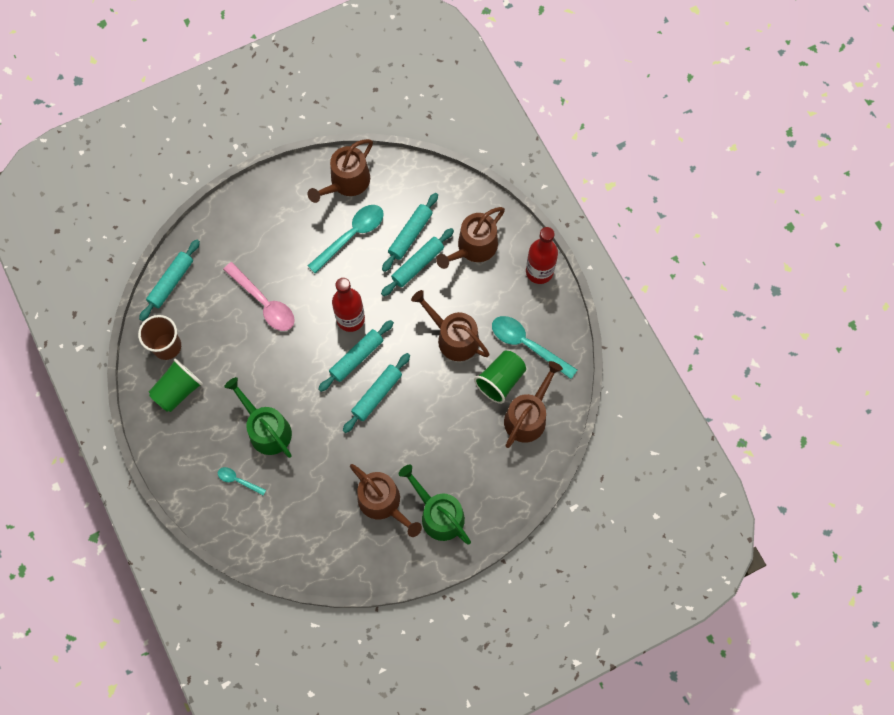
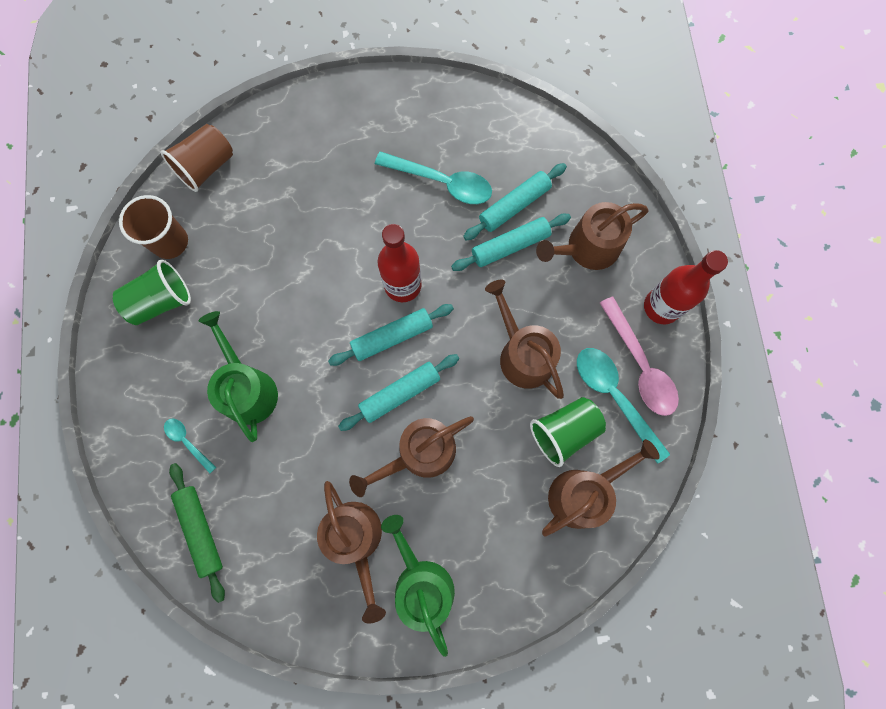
camera: 20 degrees right, 5 degrees up
turquoise rolling pin [139,239,200,321] -> brown cup [161,124,233,192]
pink spoon [223,262,295,331] -> pink spoon moved to [600,297,679,416]
brown watering can [308,139,373,203] -> brown watering can moved to [349,416,474,497]
turquoise spoon [308,205,384,273] -> turquoise spoon turned 45 degrees clockwise [375,151,492,204]
none -> green rolling pin [169,463,225,603]

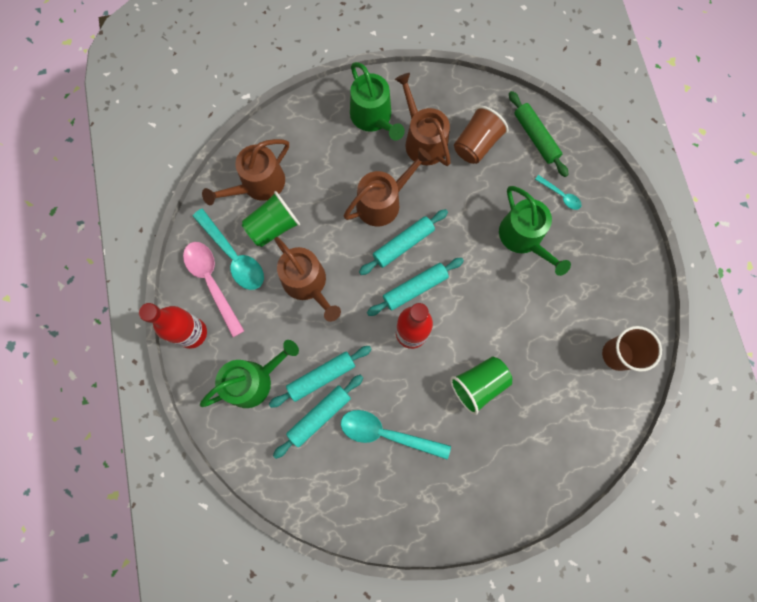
camera: 175 degrees right, 0 degrees up
green cup [113,260,191,325] -> green cup moved to [450,356,512,415]
brown cup [161,124,233,192] -> brown cup moved to [454,106,508,164]
brown watering can [536,202,648,270] -> green watering can [200,340,299,408]

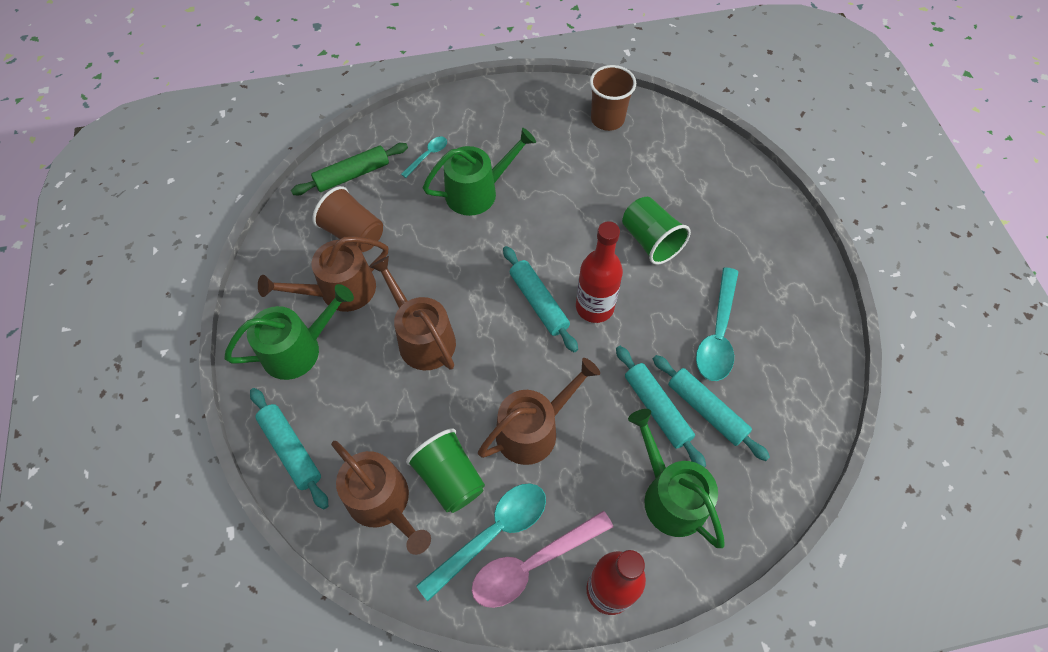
camera: 90 degrees left, 15 degrees down
turquoise rolling pin [359,209,448,275] -> turquoise rolling pin moved to [250,388,328,509]

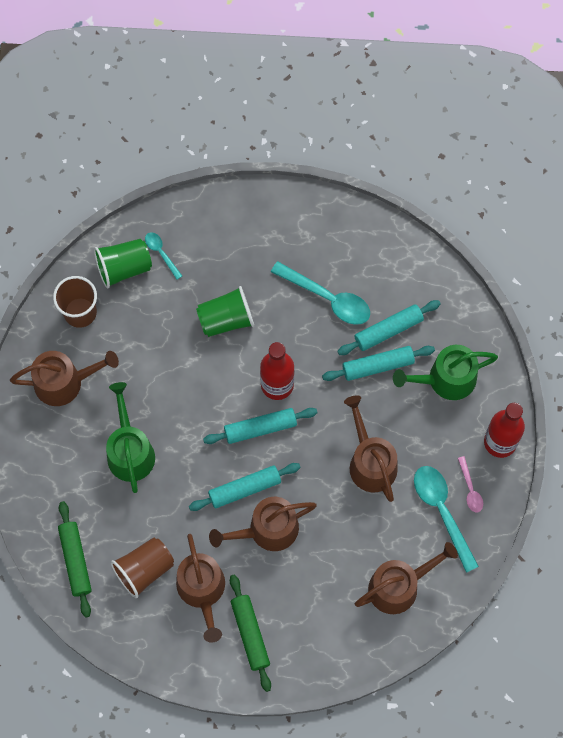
camera: 75 degrees left, 10 degrees up
green watering can [224,284,354,380] -> green rolling pin [230,574,271,692]
turquoise rolling pin [250,388,328,509] -> turquoise rolling pin moved to [189,463,301,511]
turquoise spoon [401,136,447,178] -> turquoise spoon moved to [145,232,182,280]
green cup [406,428,485,513] -> green cup moved to [94,239,152,288]
pink spoon [472,511,613,608] -> pink spoon [458,456,483,512], size x0.52
none -> brown watering can [10,351,119,406]

